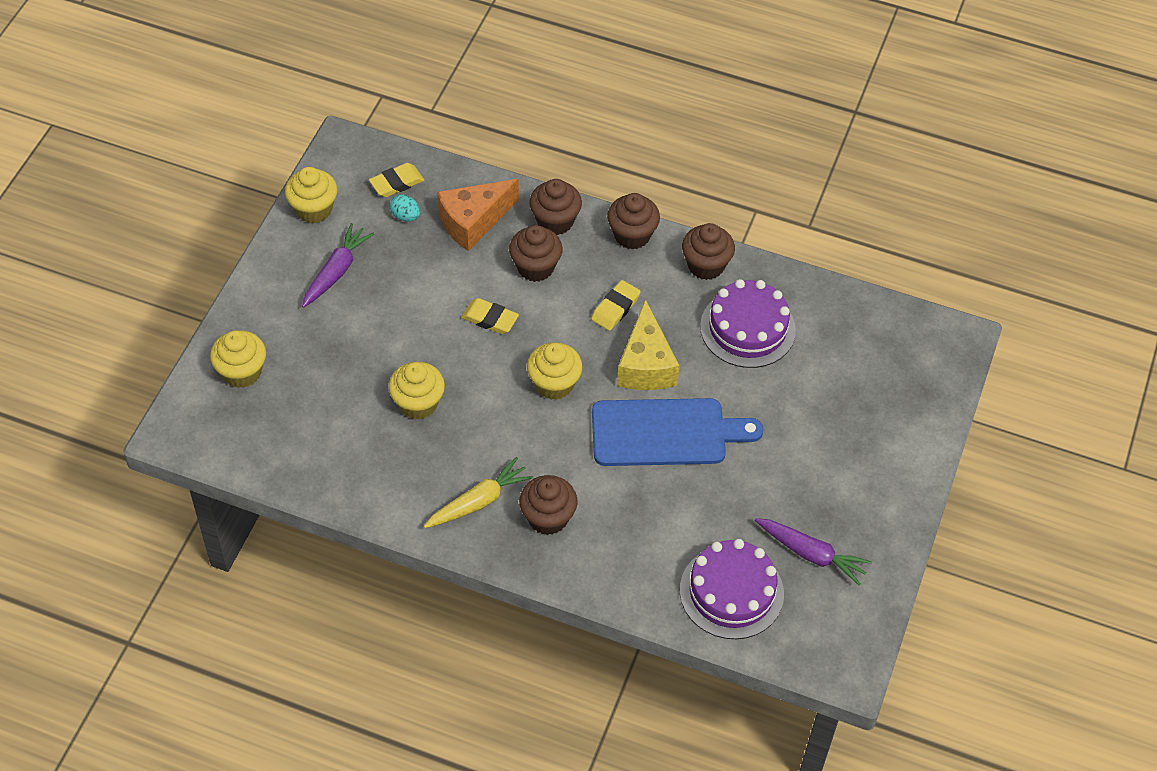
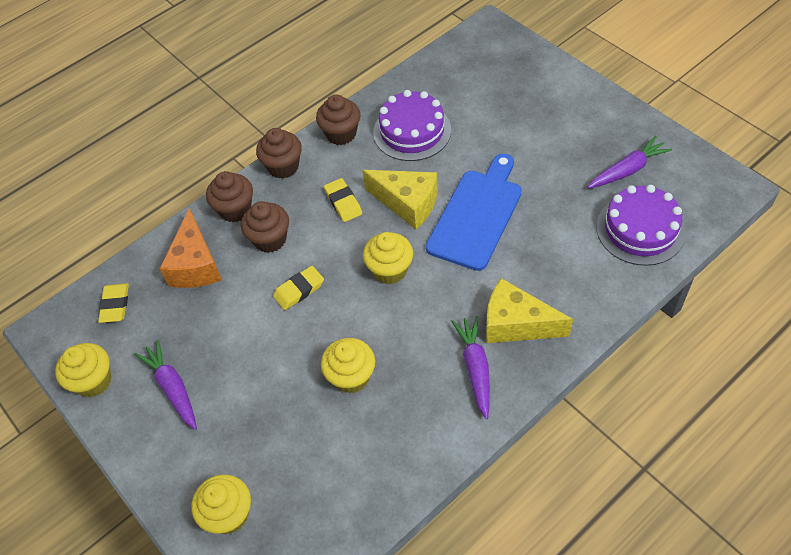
camera: 55 degrees left, 0 degrees up
turquoise egg [390,194,420,222] -> none
yellow carrot [424,457,534,528] -> purple carrot [451,316,490,419]
brown cupcake [519,475,578,535] -> yellow cheese [486,278,573,343]

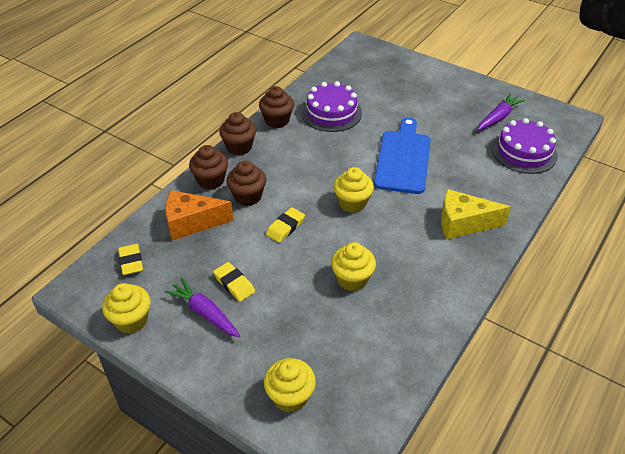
camera: 20 degrees left, 10 degrees down
orange cheese [160,208,222,288] -> orange cheese turned 105 degrees clockwise [165,190,234,241]
yellow eraser [324,178,362,222] -> yellow eraser moved to [213,262,255,302]
yellow cheese [362,170,438,229] -> none
purple carrot [451,316,490,419] -> none

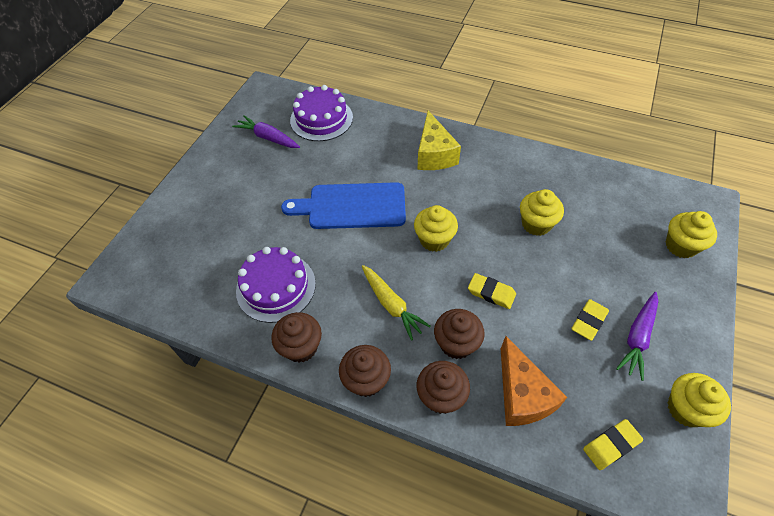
camera: 100 degrees left, 10 degrees up
none -> yellow carrot [362,265,431,341]

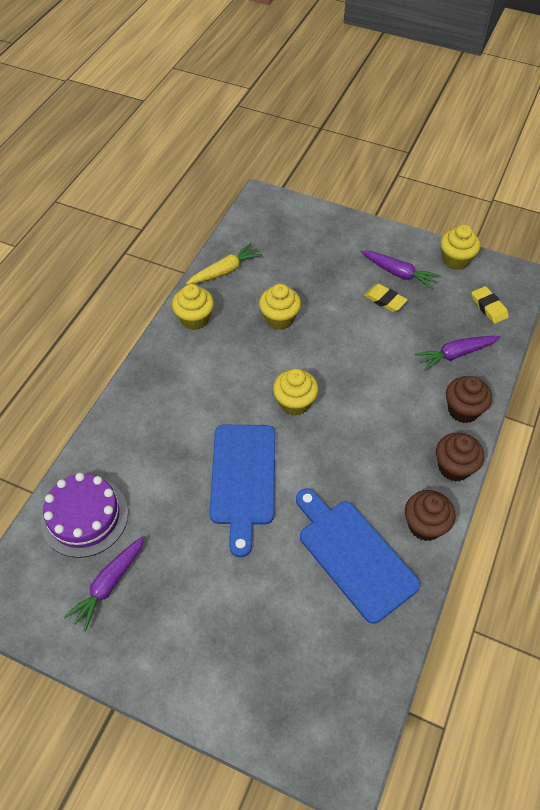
camera: 90 degrees left, 0 degrees up
purple cake [236,247,316,323] -> blue cutting board [296,488,420,624]
yellow carrot [362,265,431,341] -> yellow carrot moved to [186,243,262,285]
yellow cheese [417,110,461,170] -> none
brown cupcake [434,309,485,359] -> none
yellow eraser [468,273,516,309] -> none
orange cheese [501,336,567,426] -> purple carrot [415,336,500,371]
yellow cupcake [666,211,717,258] -> yellow cupcake moved to [172,284,214,330]

